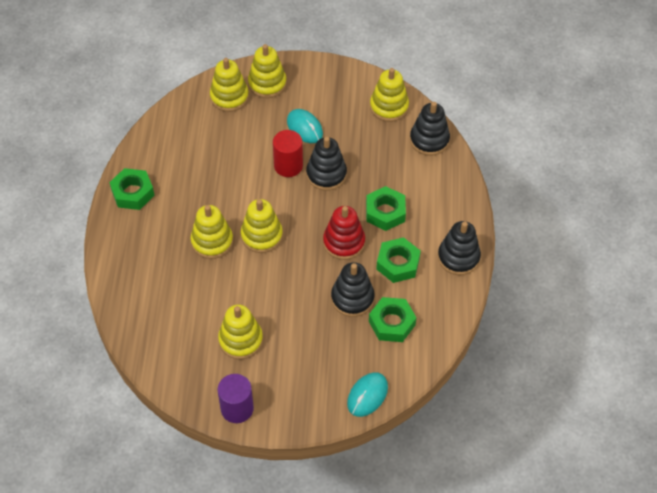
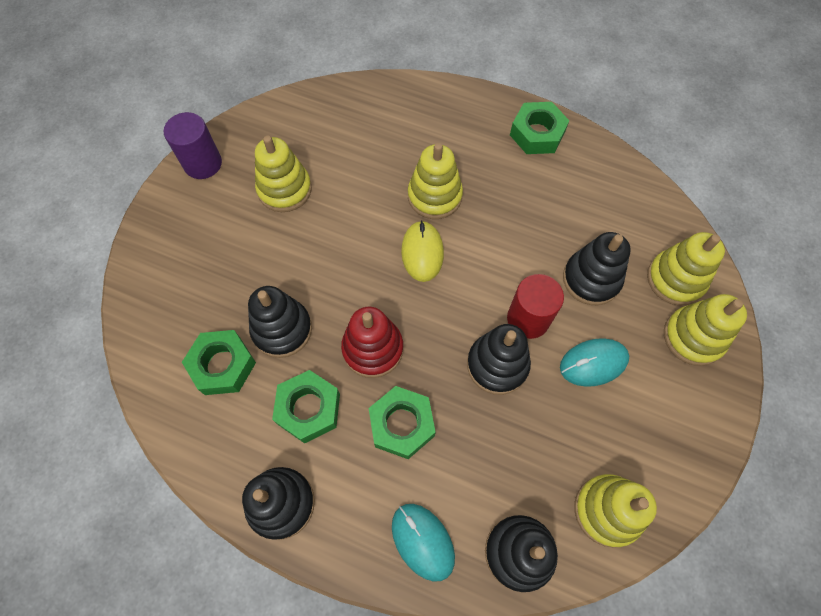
camera: 110 degrees right, 10 degrees up
yellow stacking toy [241,199,283,253] -> yellow mouse [401,220,444,282]
turquoise mouse [347,372,388,417] -> turquoise mouse moved to [392,504,455,582]
none -> black stacking toy [563,232,631,305]

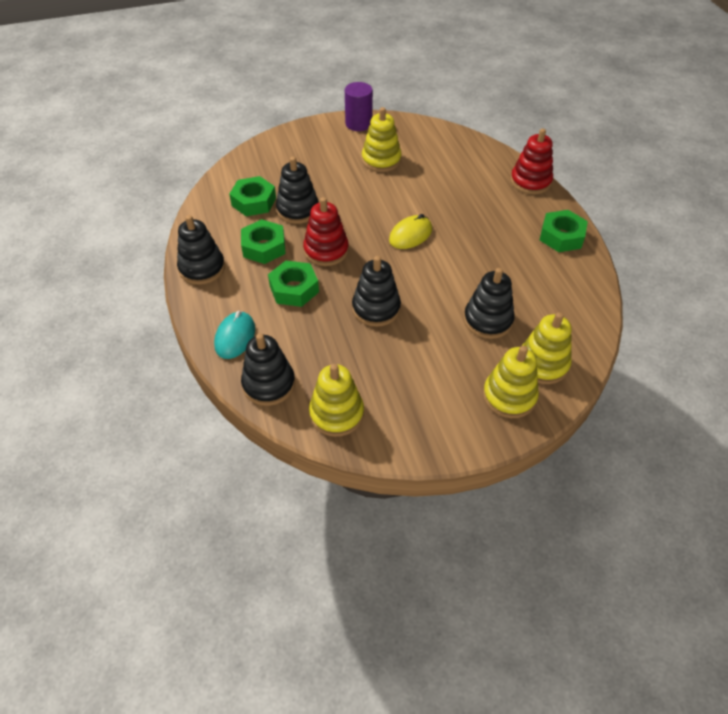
camera: 50 degrees right, 15 degrees down
yellow stacking toy [408,143,463,219] -> none
red cylinder [507,274,564,339] -> none
turquoise mouse [560,338,629,387] -> none
none -> red stacking toy [510,128,553,194]

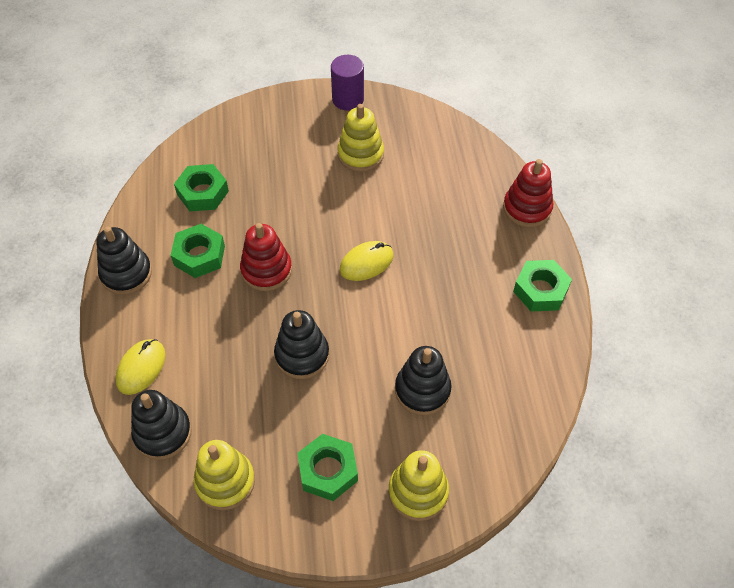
camera: 10 degrees right, 5 degrees up
turquoise mouse [214,311,255,359] -> yellow mouse [115,339,166,395]
green nut [268,261,319,307] -> green nut moved to [298,434,358,501]
black stacking toy [276,157,319,224] -> none
yellow stacking toy [522,312,572,384] -> none

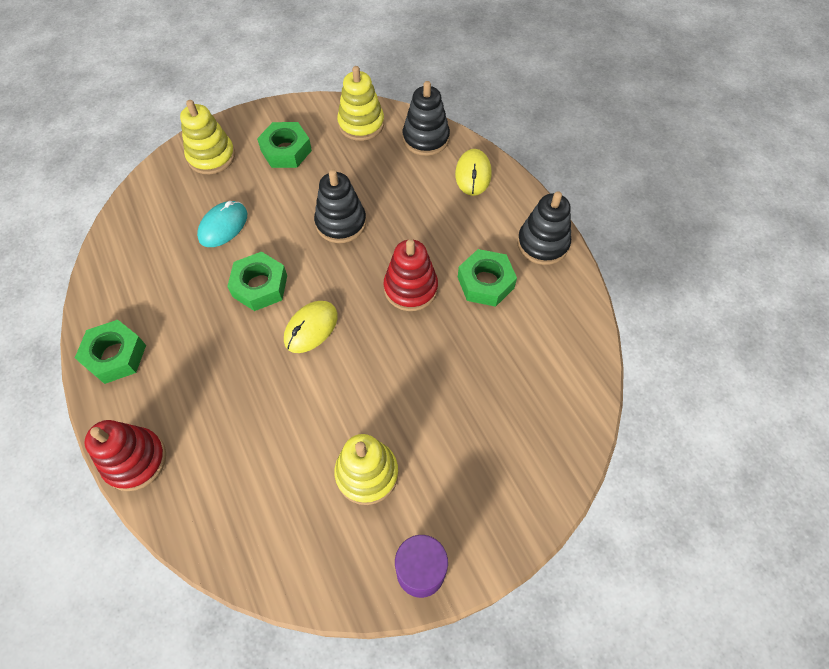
camera: 160 degrees right, 5 degrees up
green nut [174,164,229,211] -> green nut moved to [227,252,287,311]
black stacking toy [395,346,452,415] -> turquoise mouse [197,201,247,247]

